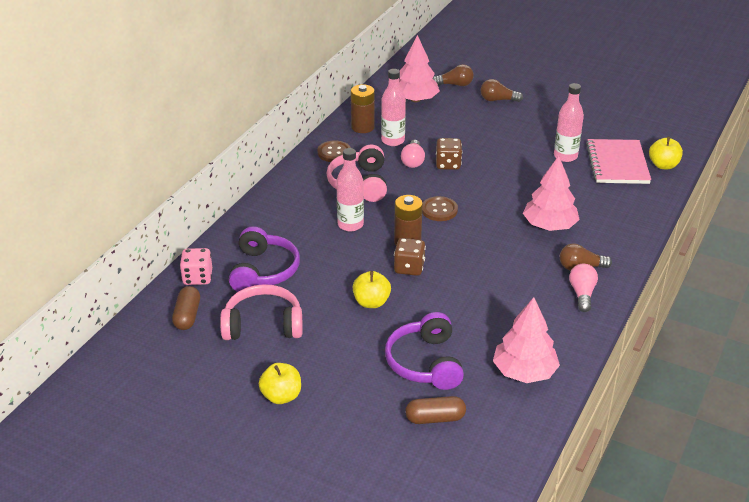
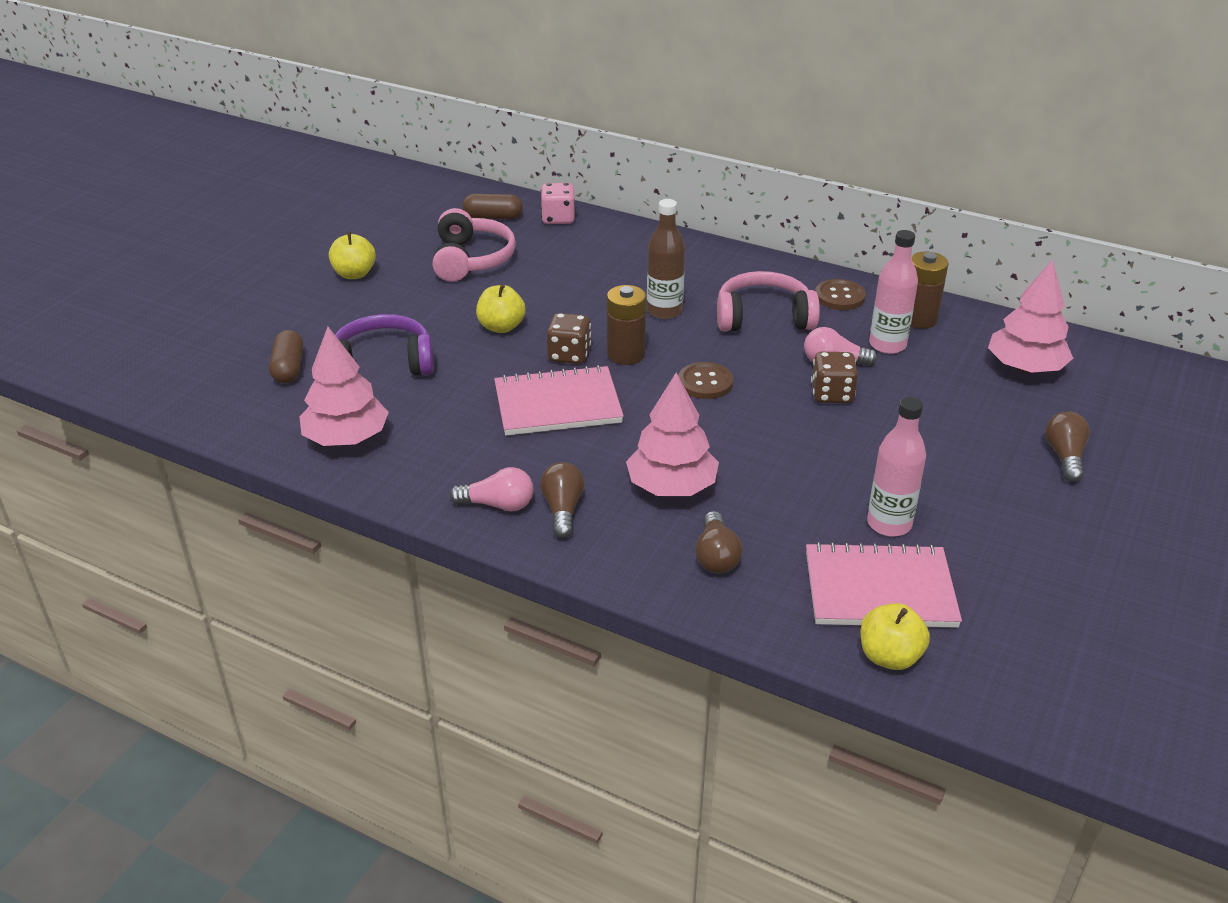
camera: 90 degrees right, 0 degrees up
purple headphones [229,226,300,292] -> none
pink bottle [336,148,364,231] -> brown bottle [647,199,685,319]
brown light bulb [433,64,474,86] -> brown light bulb moved to [695,511,742,574]
none -> pink notebook [494,365,624,435]

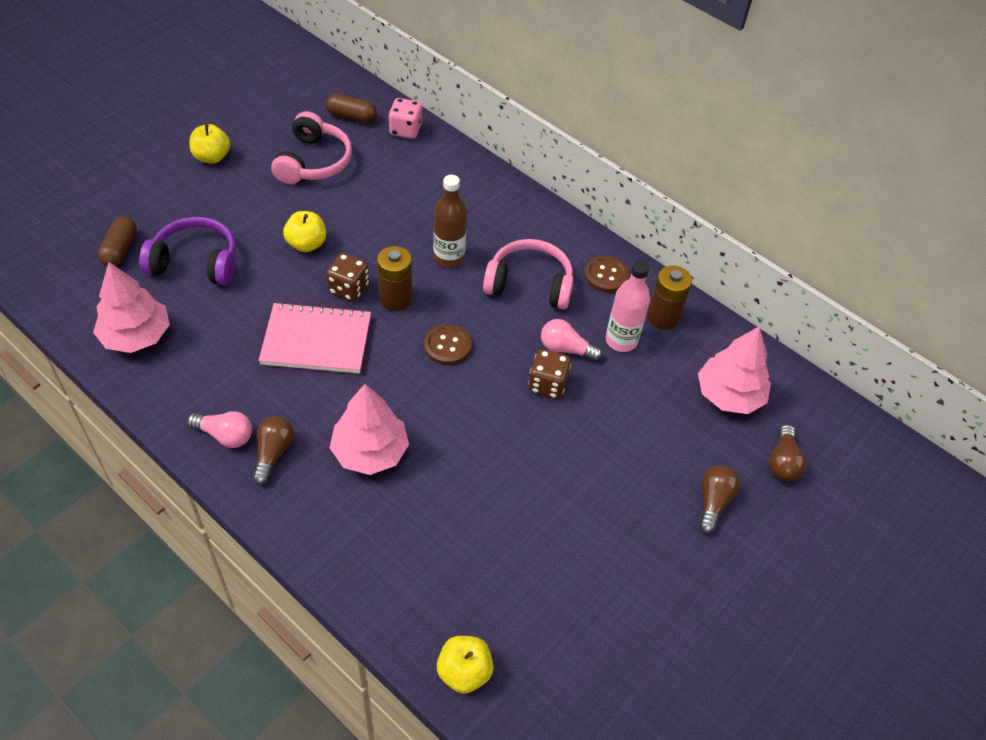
camera: 10 degrees right, 15 degrees up
brown light bulb [695,511,742,574] -> brown light bulb moved to [769,425,806,481]
pink notebook [806,542,962,628] -> none
pink bottle [867,397,926,536] -> none

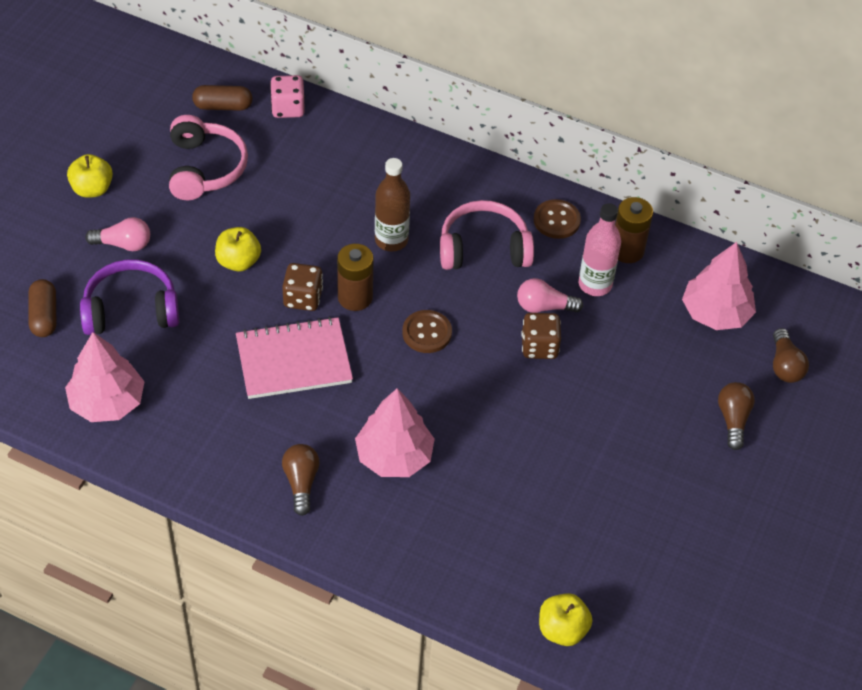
camera: 15 degrees left, 0 degrees up
pink light bulb [187,411,252,448] -> pink light bulb moved to [85,217,150,251]

